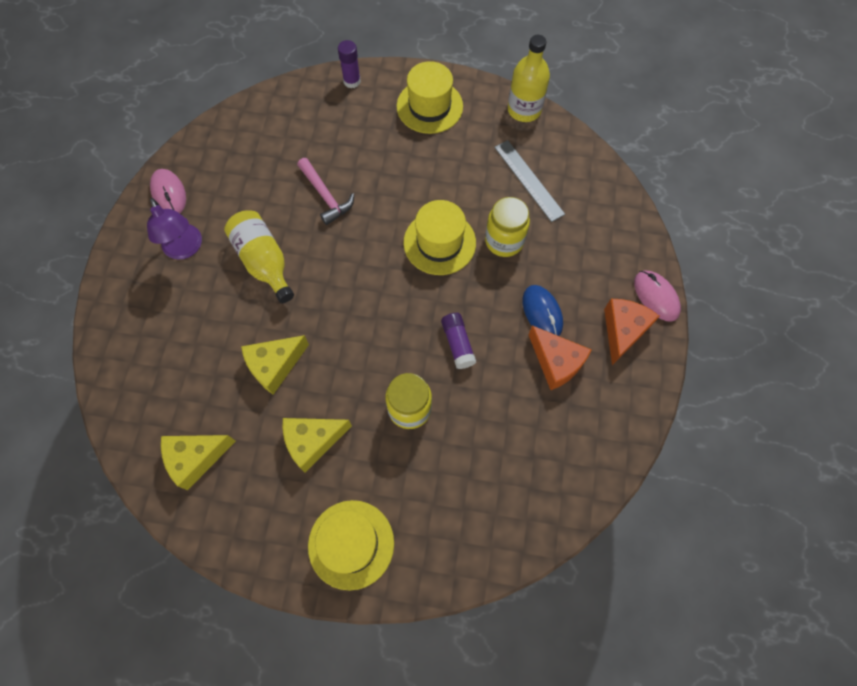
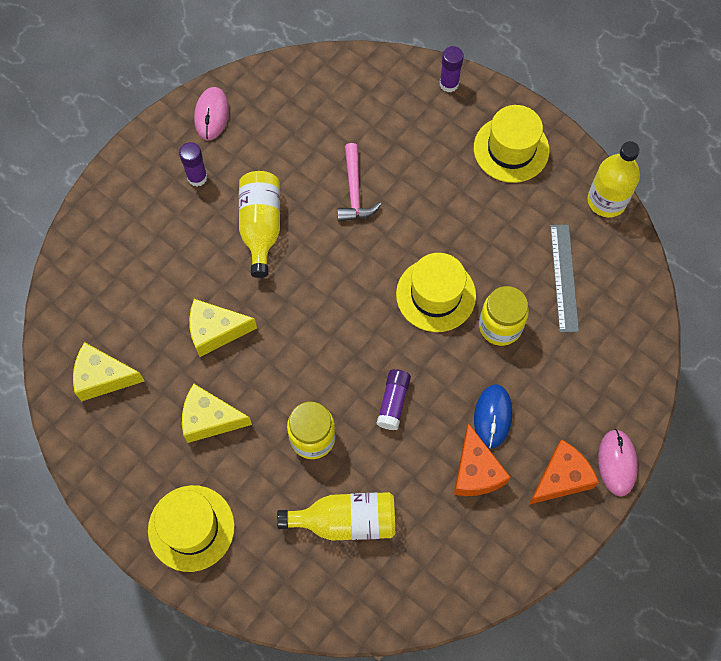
camera: 30 degrees right, 0 degrees up
purple lamp [147,198,202,260] -> purple glue stick [179,142,208,186]
none -> yellow bottle [277,492,395,541]

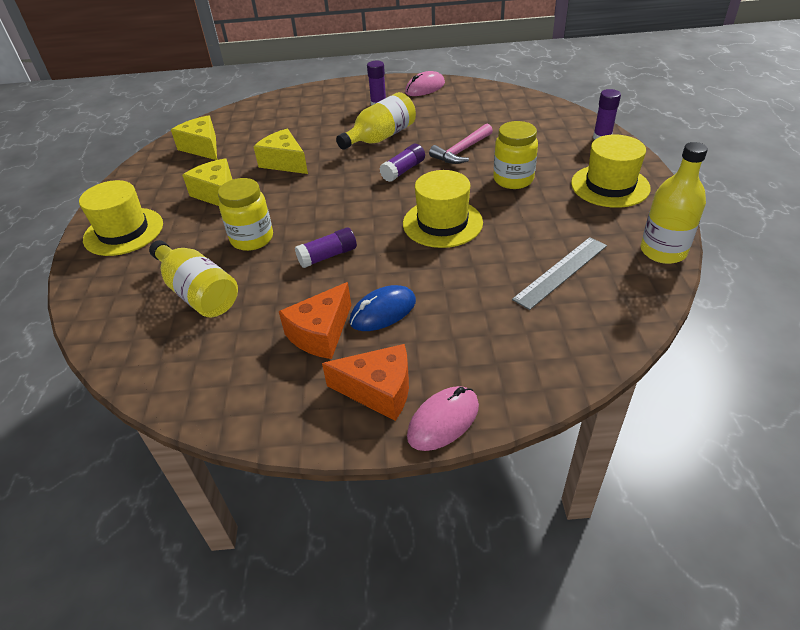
camera: 50 degrees right, 25 degrees down
yellow jar [479,286,529,346] -> yellow jar moved to [493,121,538,189]
none -> purple glue stick [380,144,425,182]

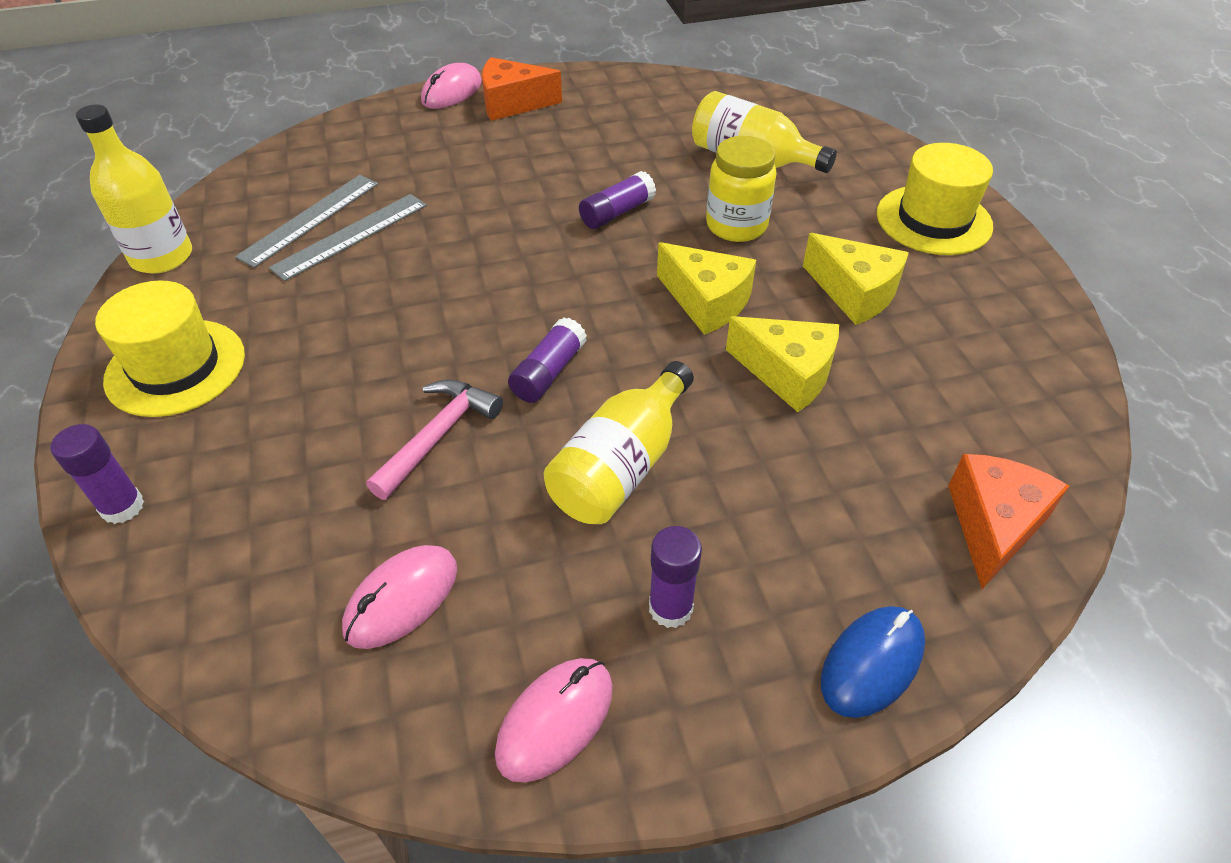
camera: 165 degrees right, 5 degrees up
yellow cheese [171,115,217,160] -> yellow cheese moved to [657,242,756,335]
orange cheese [279,282,351,359] -> orange cheese moved to [948,454,1069,589]
blue mouse [349,285,416,331] -> blue mouse moved to [821,606,925,718]
yellow hat [403,170,483,248] -> none
yellow jar [493,121,538,189] -> none
none -> grey ruler [269,194,427,281]
none -> pink mouse [342,545,457,649]

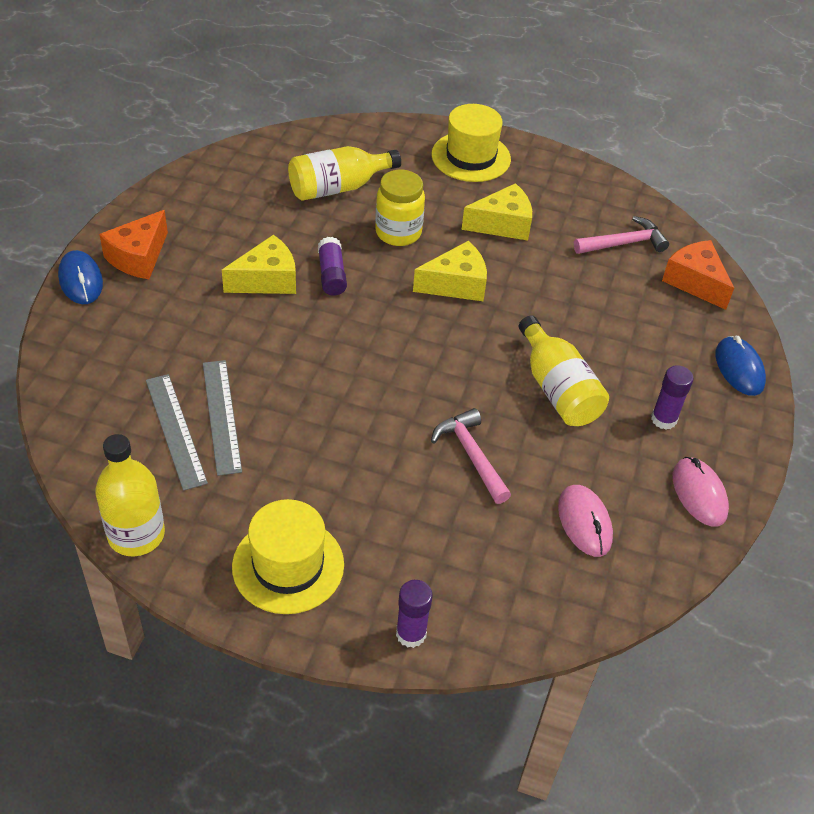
camera: 60 degrees left, 0 degrees up
pink mouse [421,63,482,109] -> blue mouse [58,250,103,304]
purple glue stick [508,317,587,403] -> none
yellow cheese [726,316,839,412] -> yellow cheese moved to [222,235,296,294]
none -> pink hammer [574,216,669,254]

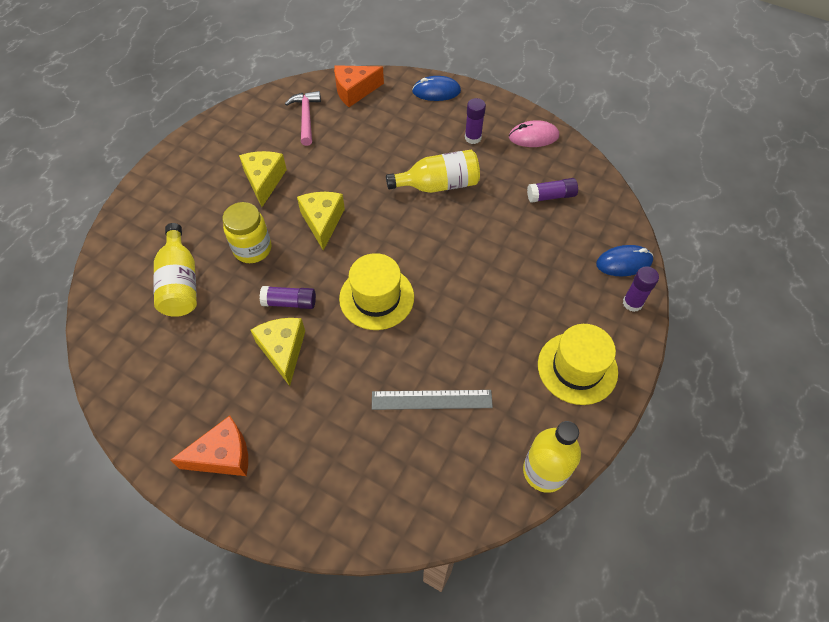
camera: 75 degrees left, 10 degrees up
blue mouse [58,250,103,304] -> blue mouse moved to [596,245,653,276]
orange cheese [99,210,168,279] -> orange cheese turned 60 degrees counterclockwise [171,415,248,476]
grey ruler [146,374,208,491] -> none
yellow hat [431,104,511,182] -> yellow hat moved to [339,253,414,330]
pink hammer [431,408,511,504] -> none
pink mouse [558,485,613,557] -> purple glue stick [527,178,578,203]

